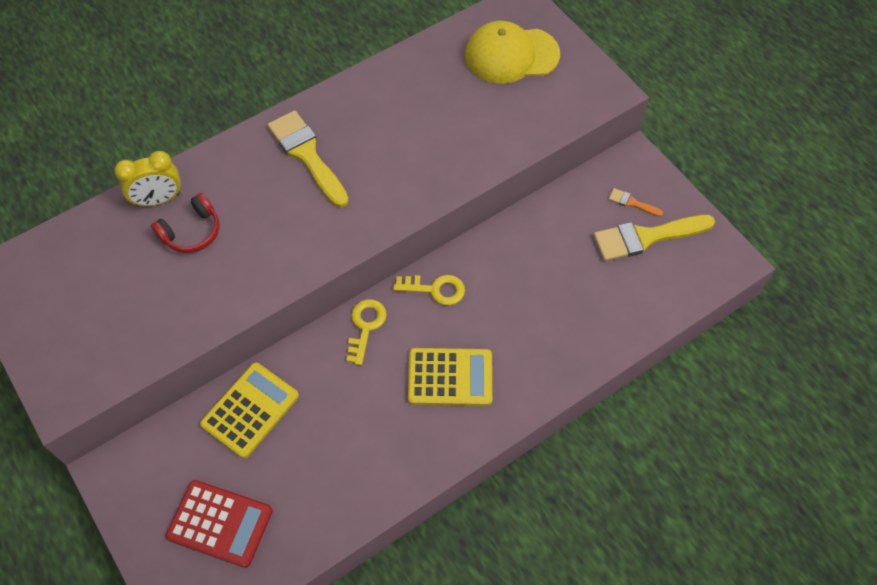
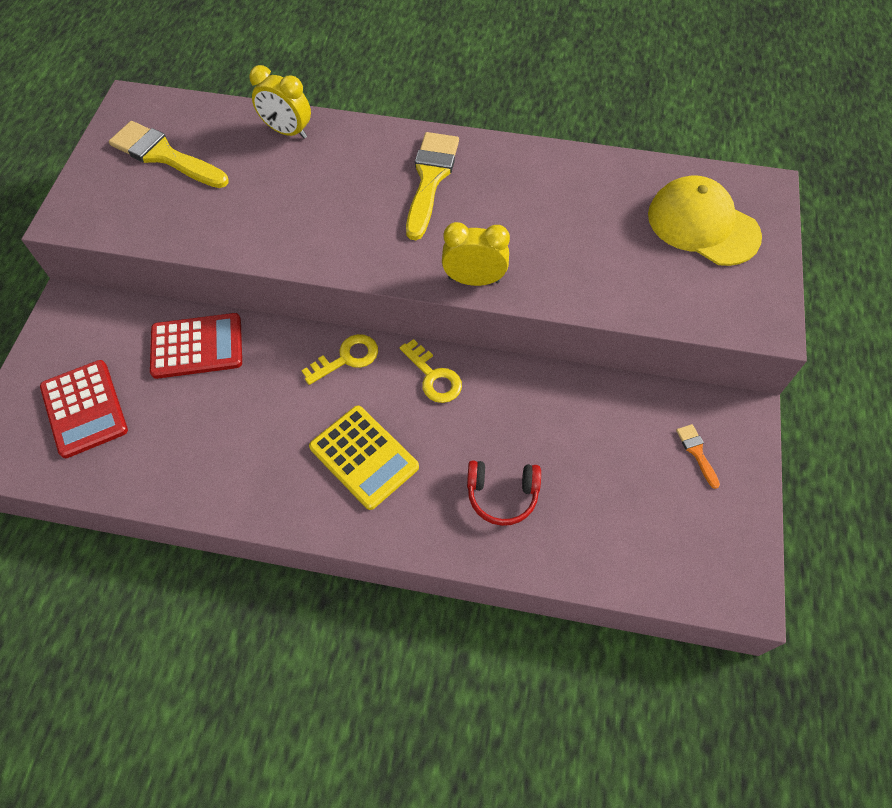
camera: 45 degrees right, 0 degrees up
red headphones [151,193,219,253] -> red headphones moved to [467,461,541,526]
yellow calculator [200,362,299,459] -> red calculator [150,313,242,379]
yellow brush [594,215,715,261] -> yellow brush moved to [109,121,229,188]
none -> yellow clock [442,222,510,286]

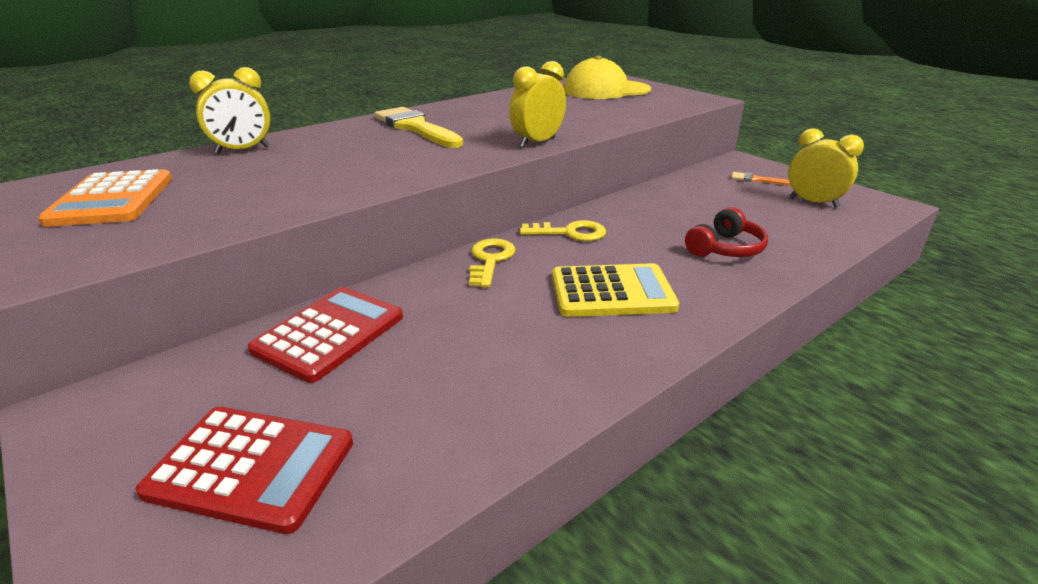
camera: 50 degrees left, 30 degrees down
yellow brush [109,121,229,188] -> orange calculator [38,169,172,227]
none -> yellow clock [788,128,864,208]

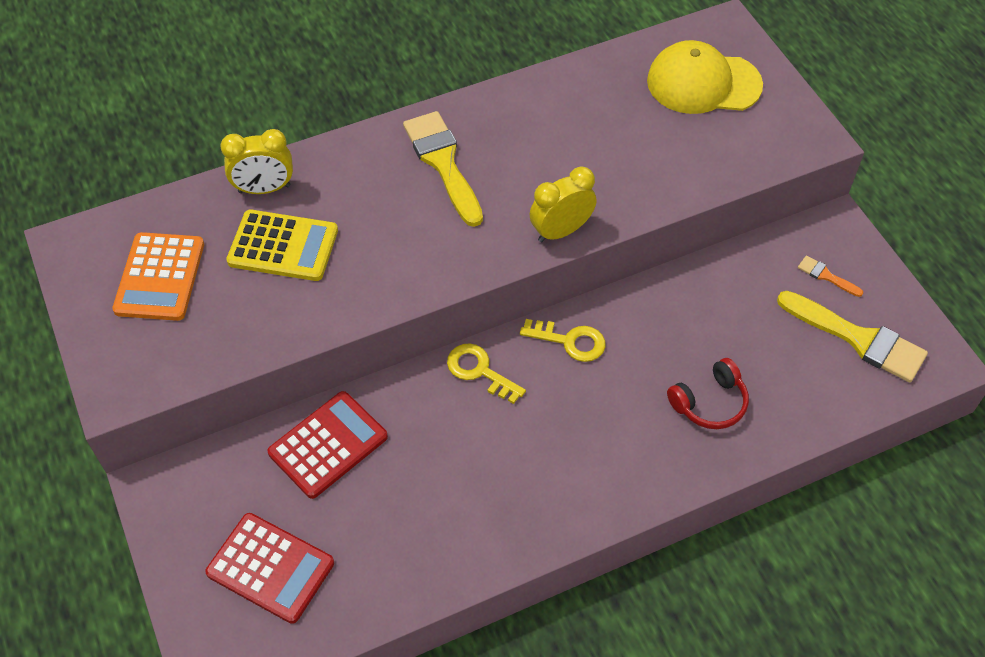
camera: 15 degrees right, 25 degrees up
yellow key [469,238,515,287] -> yellow key turned 75 degrees counterclockwise [447,343,526,404]
yellow calculator [552,263,679,317] -> yellow calculator moved to [226,210,338,281]
yellow clock [788,128,864,208] -> yellow brush [777,291,928,383]

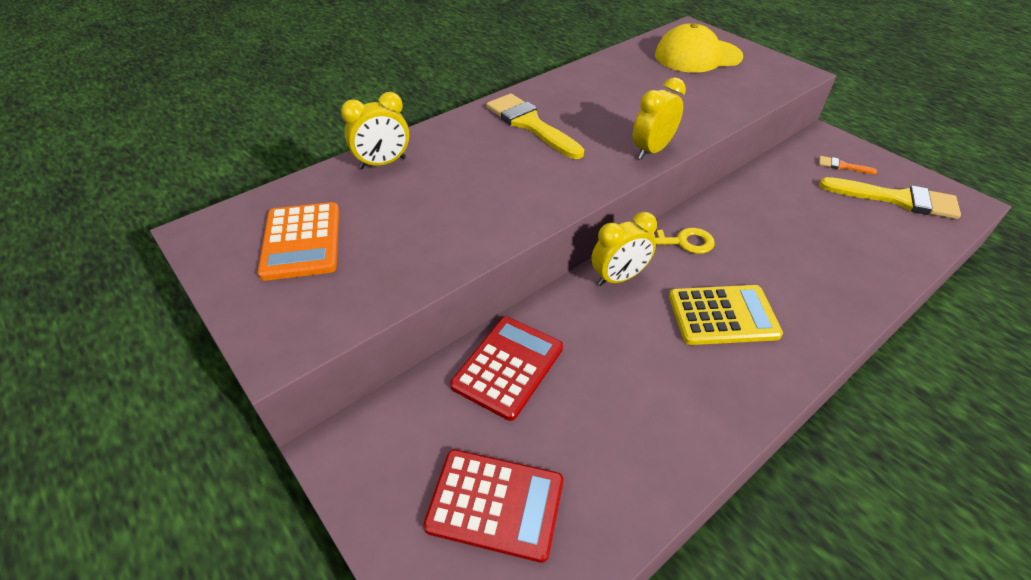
camera: 15 degrees left, 10 degrees down
yellow calculator [226,210,338,281] -> yellow calculator moved to [669,285,783,345]
yellow key [447,343,526,404] -> yellow clock [591,212,657,286]
red headphones [667,358,749,429] -> none

